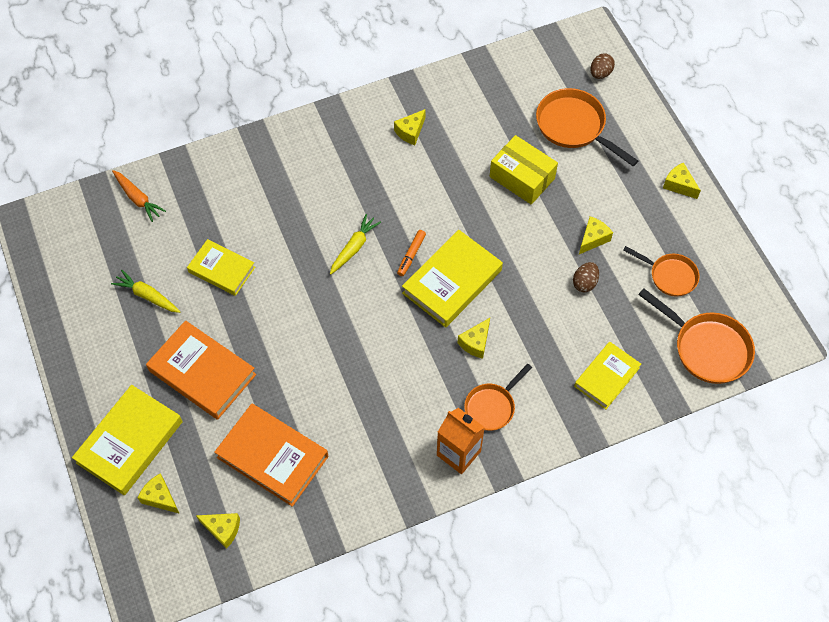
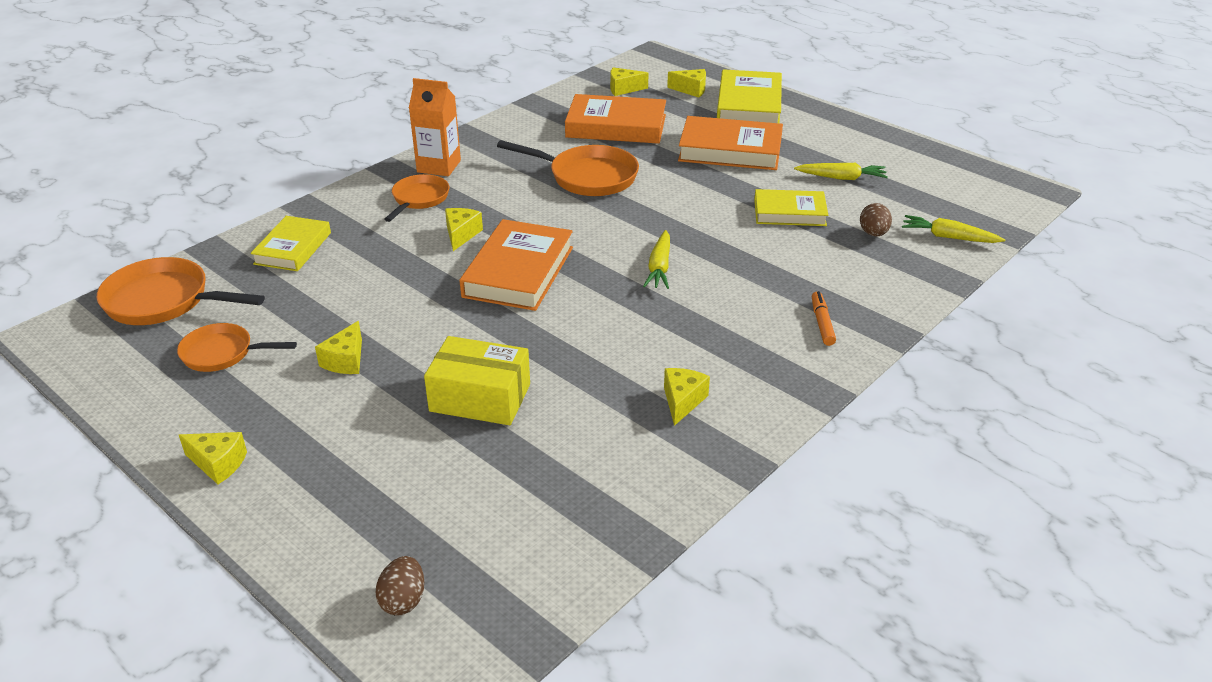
camera: 155 degrees right, 25 degrees down
orange carrot [112,170,166,222] -> yellow carrot [902,215,1006,243]
orange marker [397,230,426,276] -> orange marker moved to [812,291,836,346]
yellow book [402,230,503,328] -> orange book [460,219,573,311]
orange pan [536,88,638,166] -> orange pan moved to [497,140,639,196]
brown egg [573,262,599,293] -> brown egg moved to [860,203,892,236]

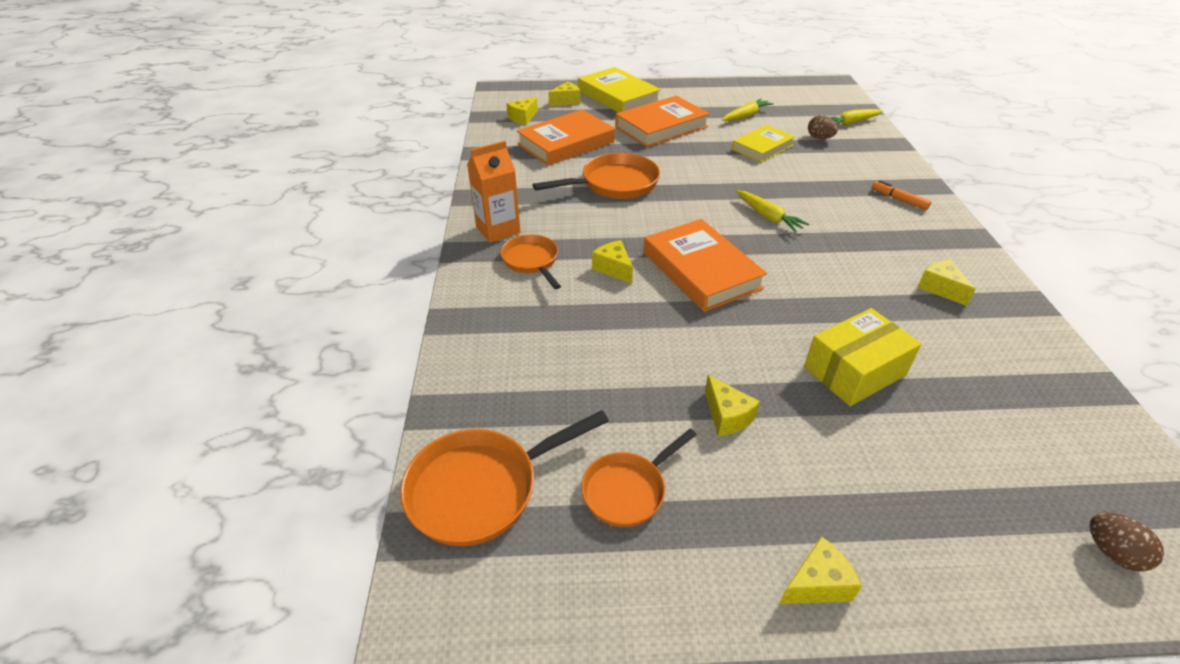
camera: 45 degrees left, 5 degrees up
yellow book [251,216,331,271] -> none

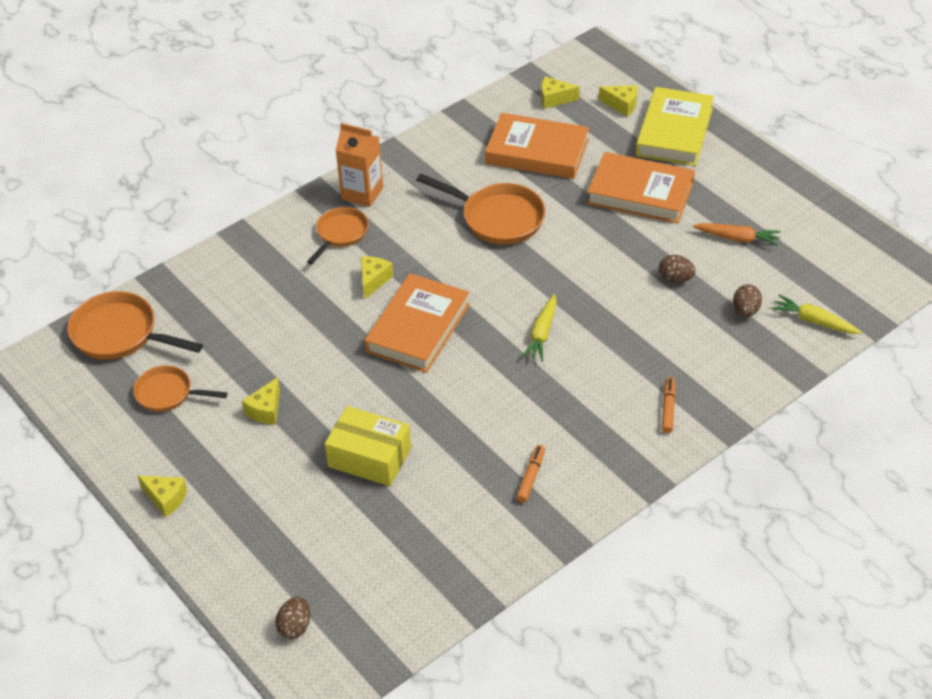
camera: 55 degrees right, 5 degrees up
yellow carrot [722,98,774,121] -> orange carrot [693,223,781,246]
yellow book [732,125,795,163] -> brown egg [659,255,696,283]
yellow cheese [917,260,976,306] -> orange marker [516,445,545,503]

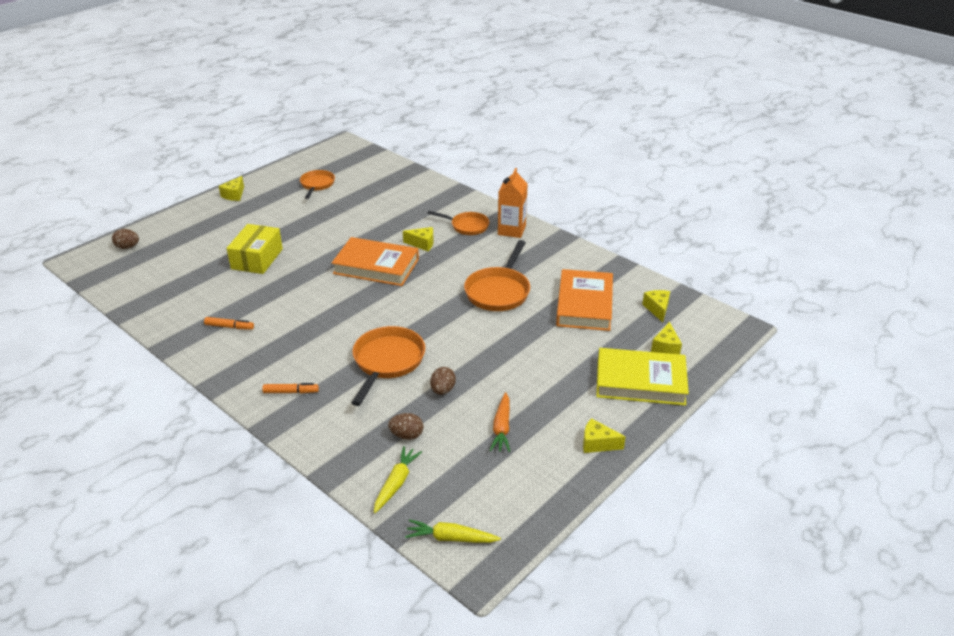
camera: 80 degrees right, 10 degrees down
orange pan [67,291,203,360] -> orange pan moved to [351,326,425,406]
yellow cheese [242,377,280,425] -> yellow cheese moved to [583,418,626,453]
yellow carrot [521,294,557,362] -> yellow carrot moved to [405,519,501,543]
orange book [587,152,695,224] -> none

